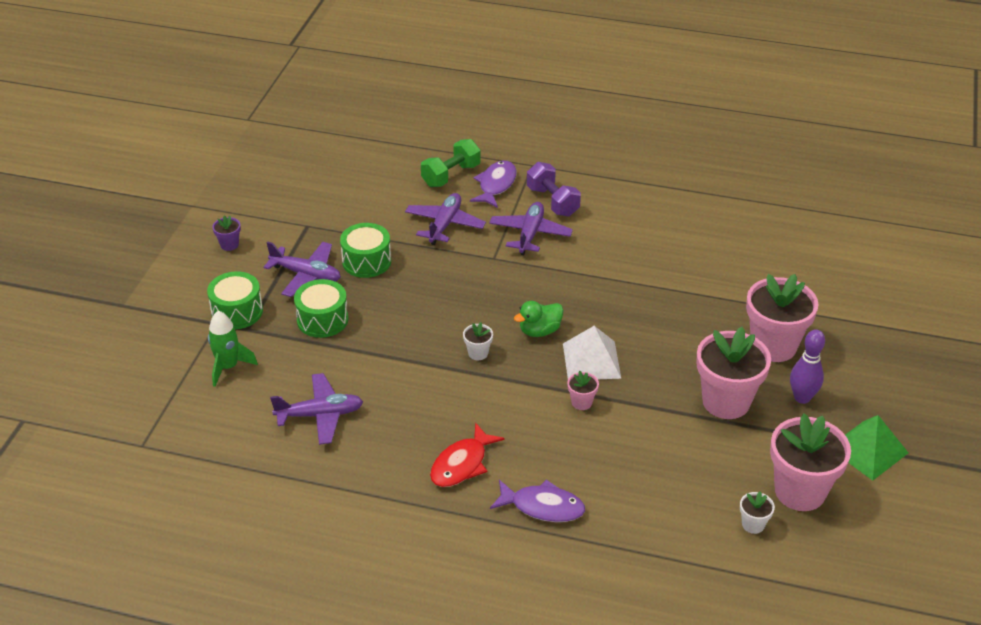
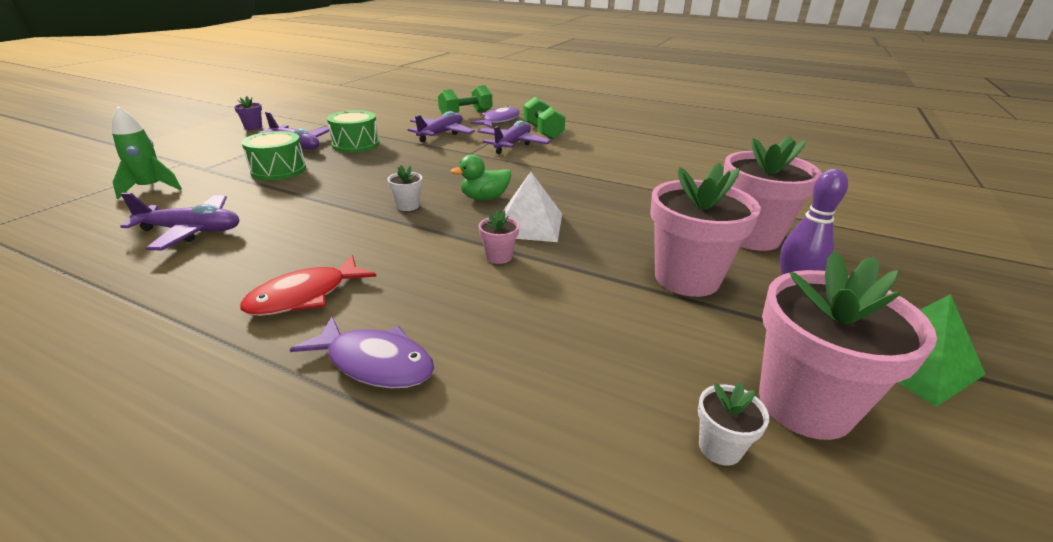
camera: 10 degrees right, 10 degrees down
green drum [207,271,263,329] -> none
purple dumbbell [527,162,581,217] -> green dumbbell [523,97,565,139]

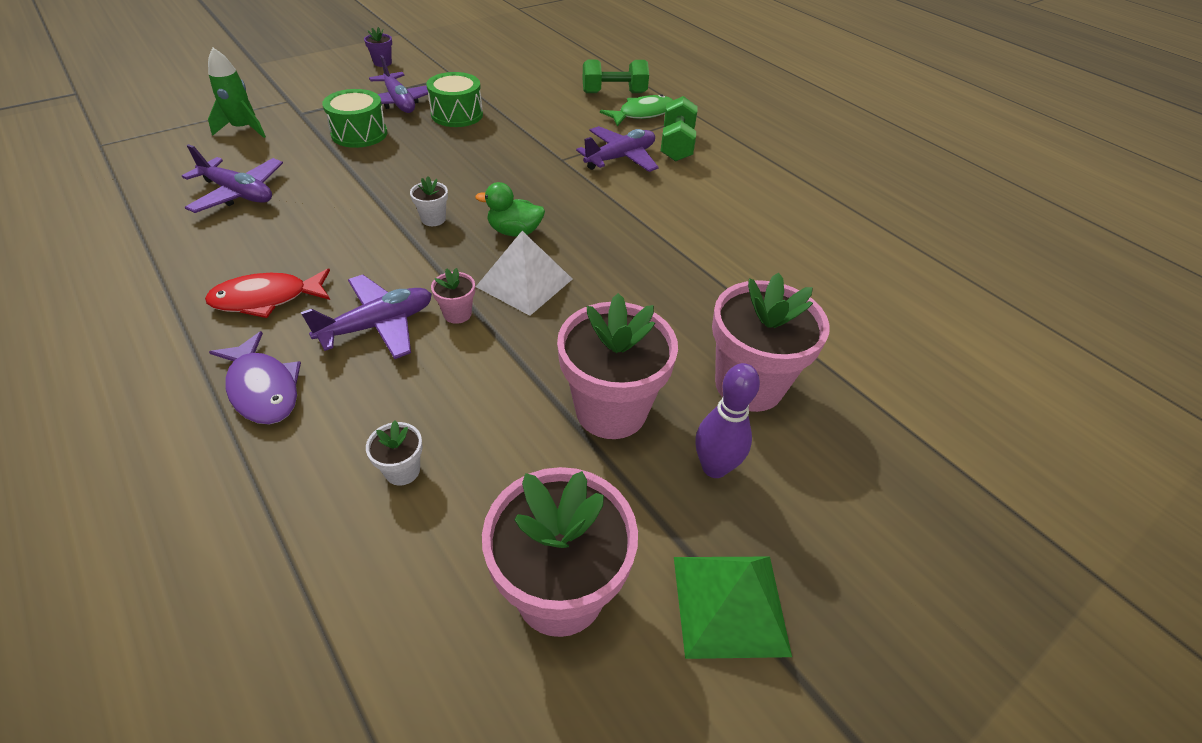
camera: 25 degrees right, 15 degrees up
purple plane [407,111,475,142] -> purple plane moved to [301,275,432,359]
purple fish [470,106,520,128] -> green fish [600,94,673,126]
white flower pot [698,382,769,466] -> white flower pot moved to [366,420,423,486]

